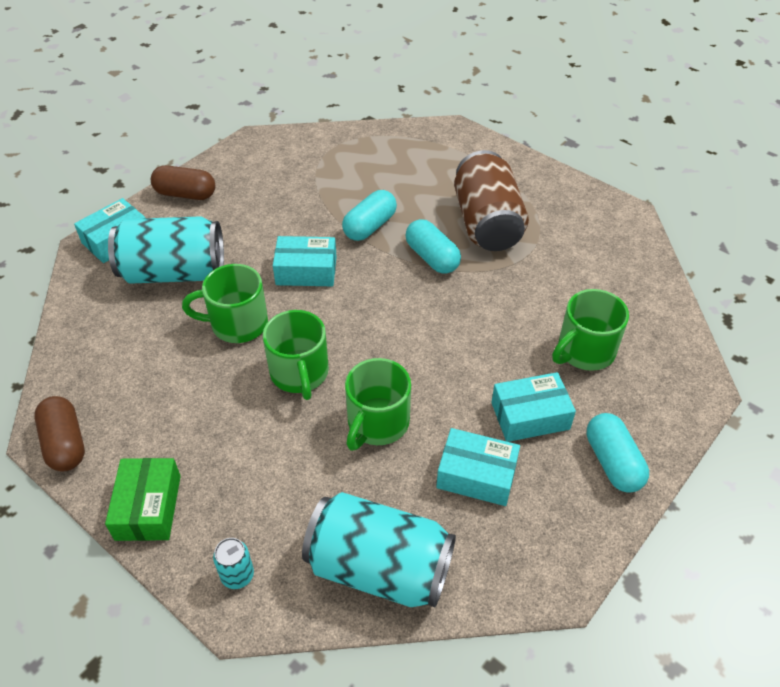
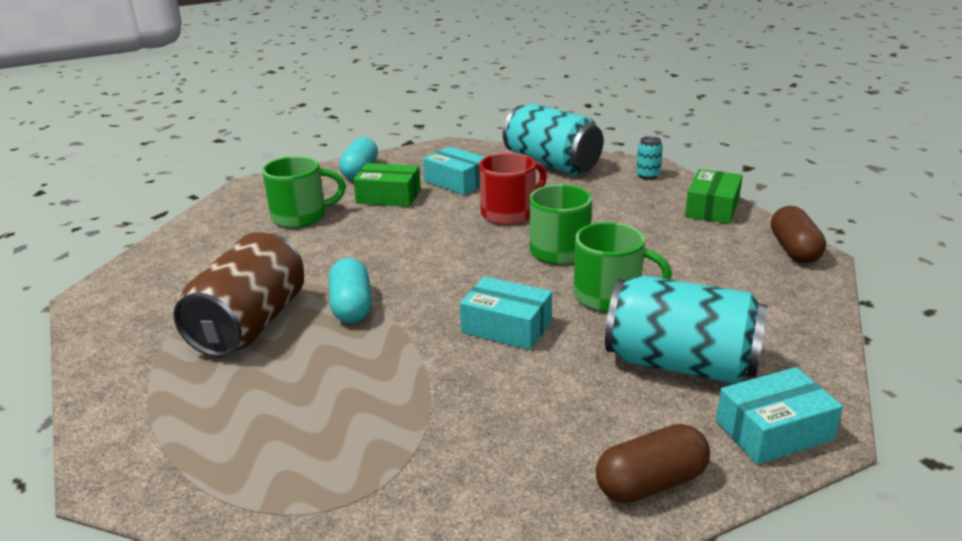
camera: 155 degrees left, 20 degrees down
brown capsule [151,165,215,200] -> brown capsule turned 60 degrees counterclockwise [596,424,710,503]
turquoise capsule [342,190,397,241] -> none
green mug [345,358,411,451] -> red mug [479,153,547,225]
turquoise box [491,372,576,442] -> green box [353,163,421,207]

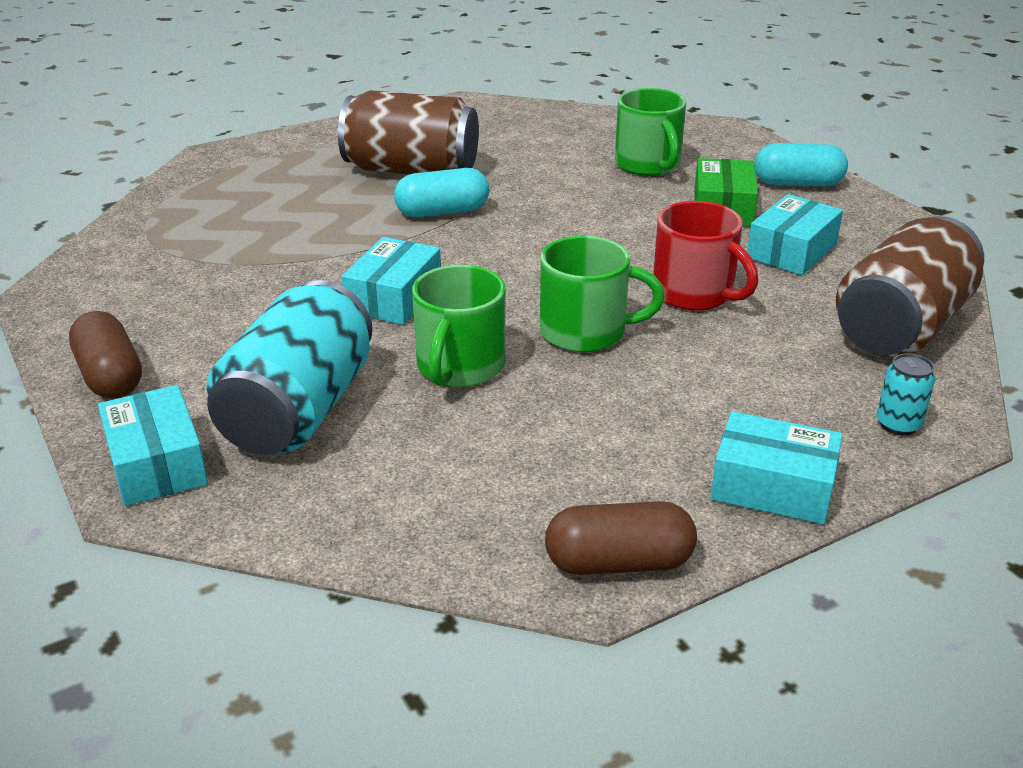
camera: 85 degrees right, 5 degrees up
turquoise can [503,104,603,175] -> brown can [836,216,984,357]
green box [685,169,743,224] -> turquoise box [710,411,843,524]

